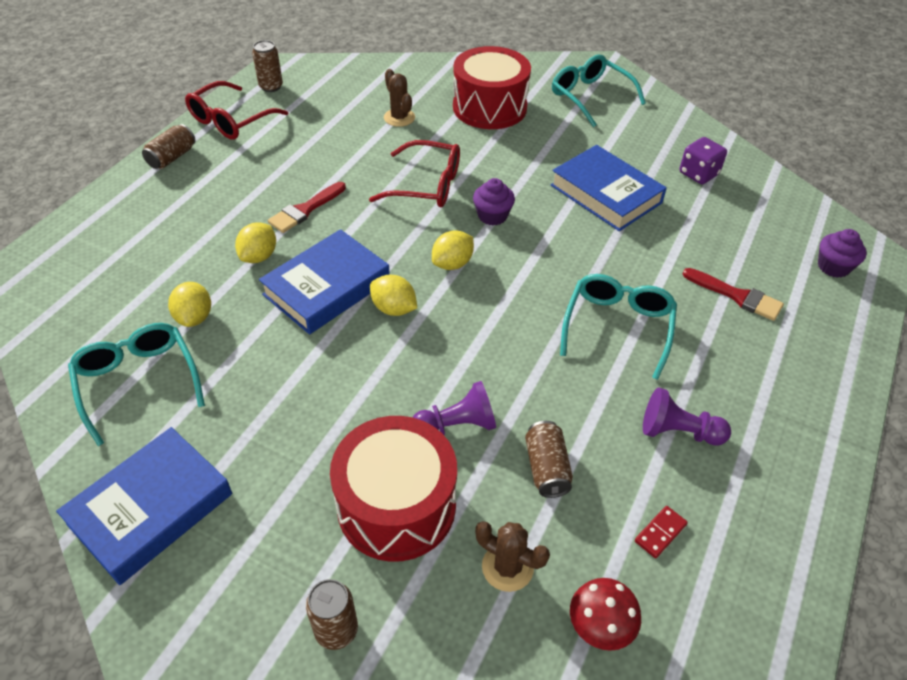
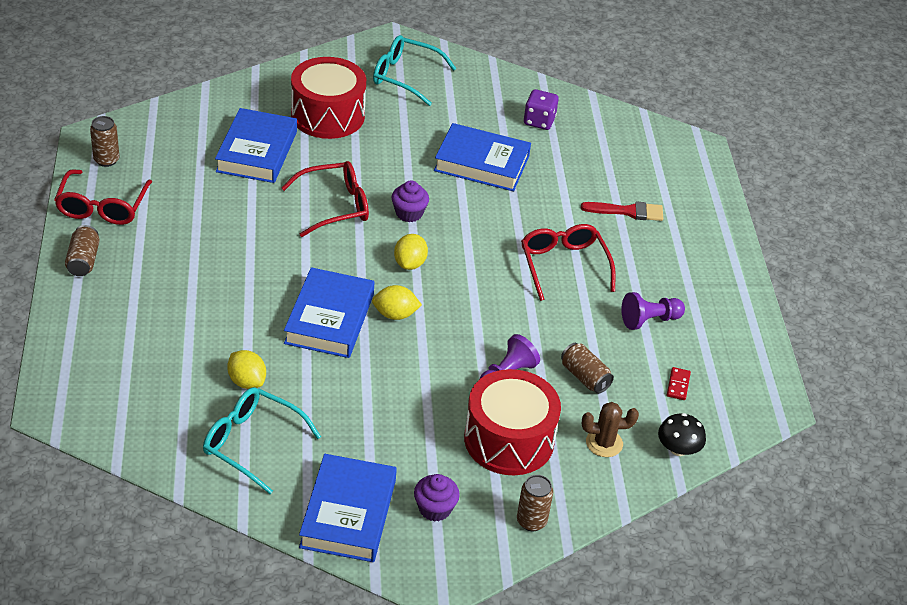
camera: 35 degrees left, 5 degrees down
yellow lemon [235,222,276,263] -> none
red brush [268,182,346,233] -> none
brown cactus [384,69,415,127] -> blue book [215,108,297,183]
turquoise glasses [560,274,677,380] -> red glasses [521,224,616,301]
red mushroom [570,578,641,651] -> black mushroom [658,413,706,456]
purple cupcake [818,229,867,278] -> purple cupcake moved to [414,474,460,522]

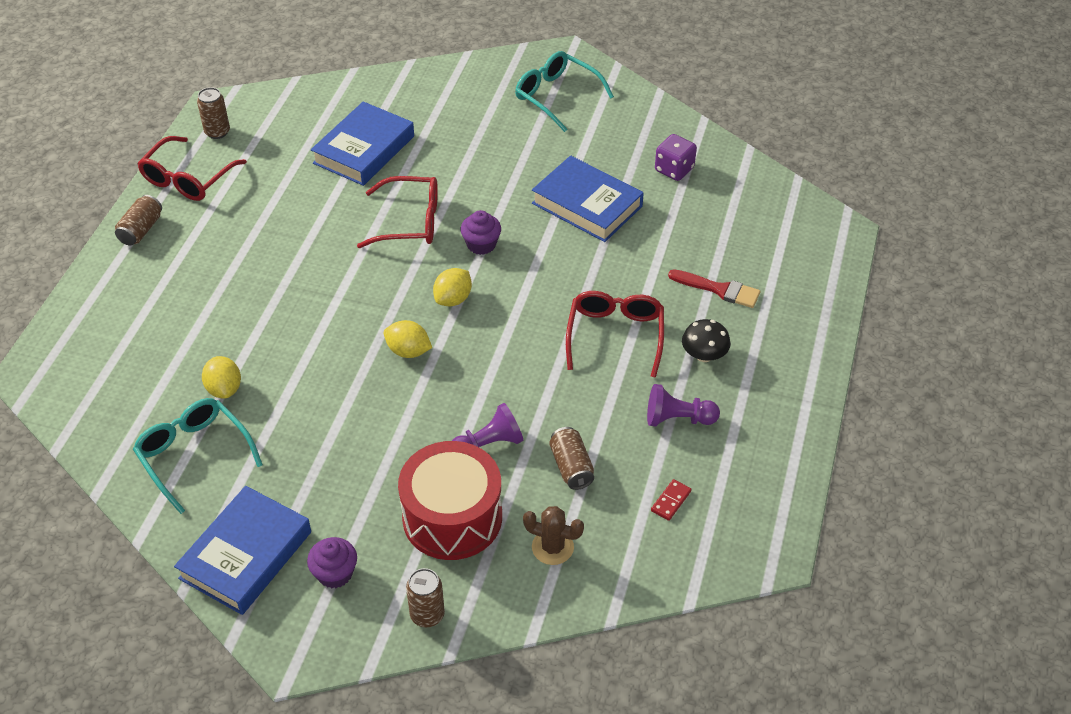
camera: 25 degrees right, 5 degrees up
blue book [284,267,374,358] -> none
red drum [291,57,366,139] -> none
black mushroom [658,413,706,456] -> black mushroom moved to [682,319,731,362]

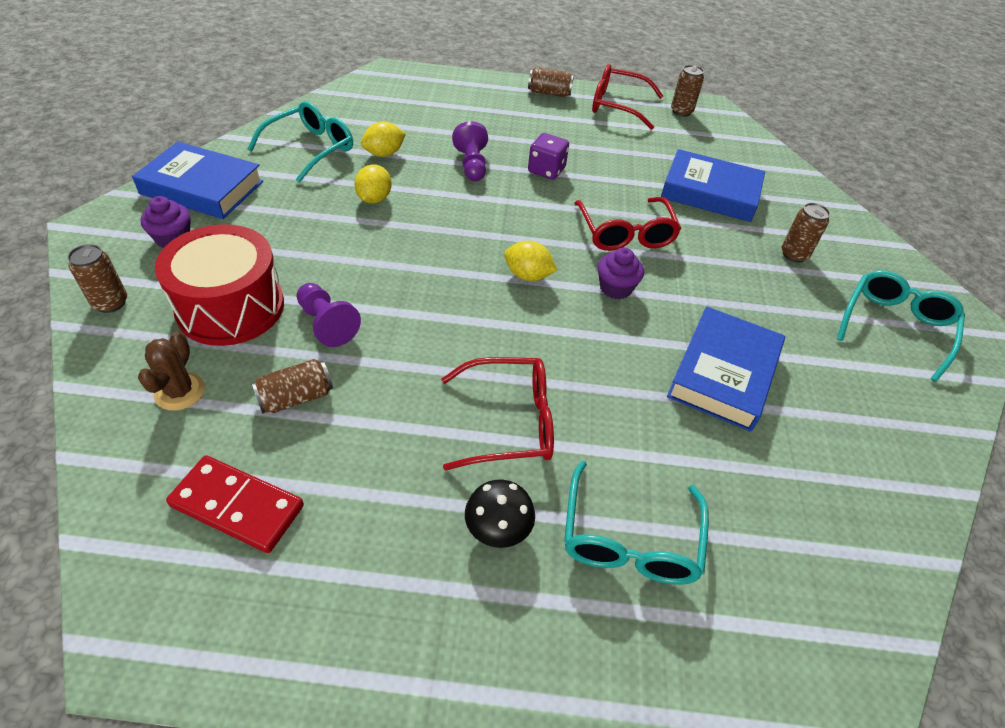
camera: 75 degrees right, 0 degrees up
yellow lemon [384,320,432,358] -> yellow lemon moved to [354,164,392,204]
purple pawn [647,384,720,427] -> purple pawn moved to [452,121,488,181]
red domino [651,479,691,521] -> red domino [166,455,304,553], size x2.07
purple dice [655,134,697,181] -> purple dice moved to [528,133,569,180]
red brush [668,269,760,308] -> turquoise glasses [564,461,709,585]
none -> brown can [782,203,830,263]

